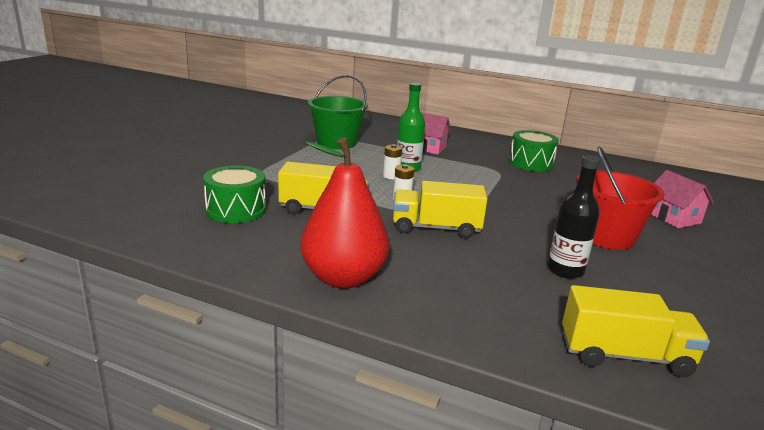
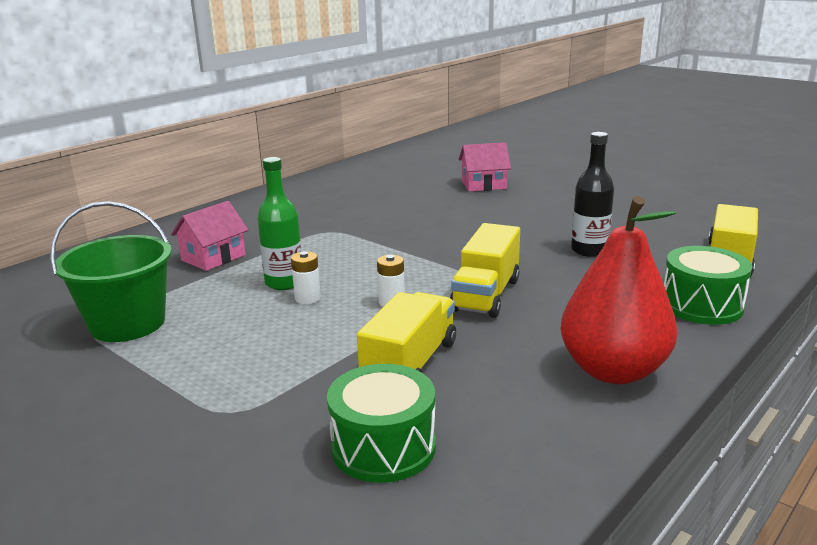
camera: 70 degrees left, 0 degrees up
green drum [509,130,559,171] -> green drum moved to [664,246,752,325]
red bucket [576,147,665,250] -> none

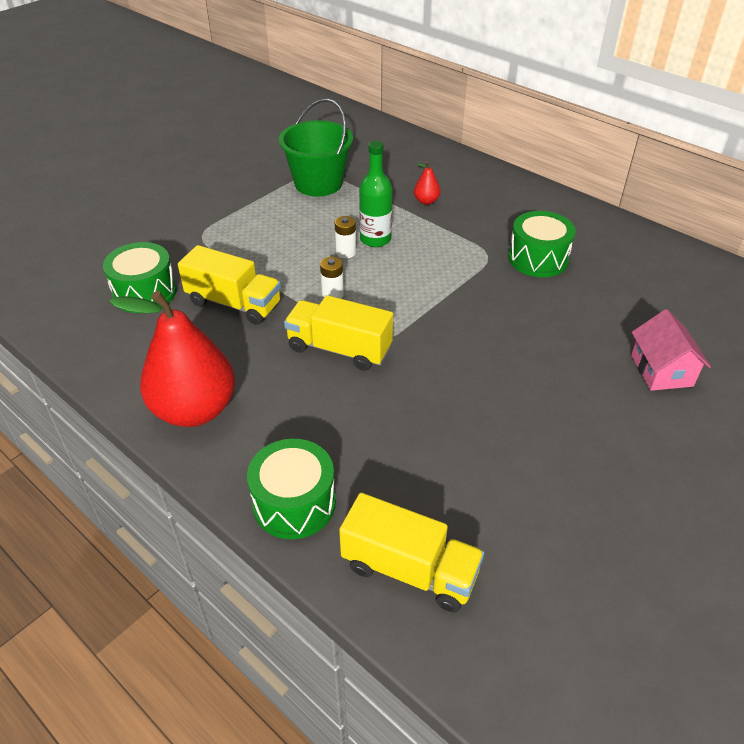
camera: 90 degrees right, 20 degrees up
pink house [171,201,248,271] -> red pear [414,161,441,205]
black bottle [571,132,614,257] -> none
none -> green drum [508,211,576,277]

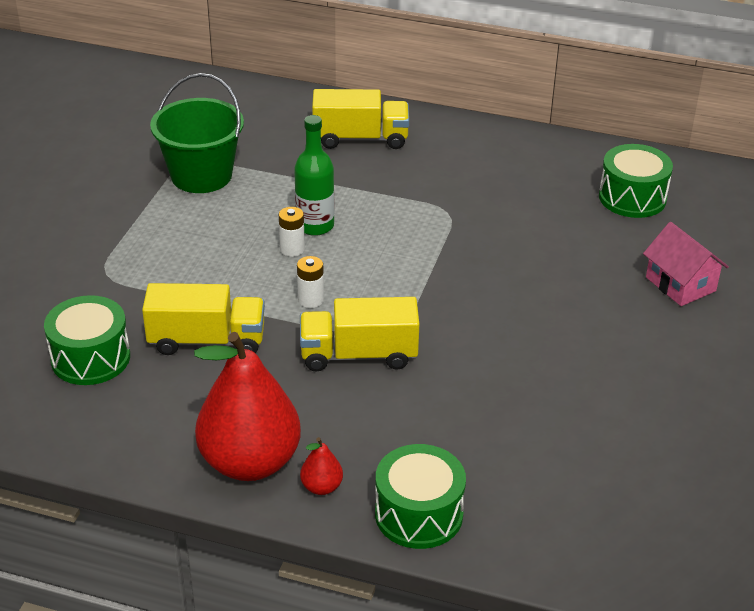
camera: 25 degrees left, 5 degrees down
yellow truck [339,493,484,612] -> yellow truck moved to [312,89,409,149]
red pear [414,161,441,205] -> red pear moved to [300,437,343,495]
green drum [508,211,576,277] -> green drum moved to [599,144,673,218]

